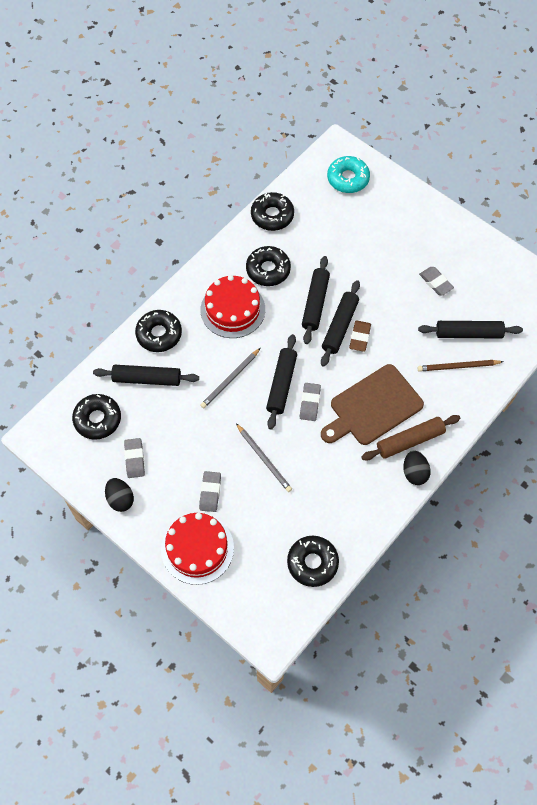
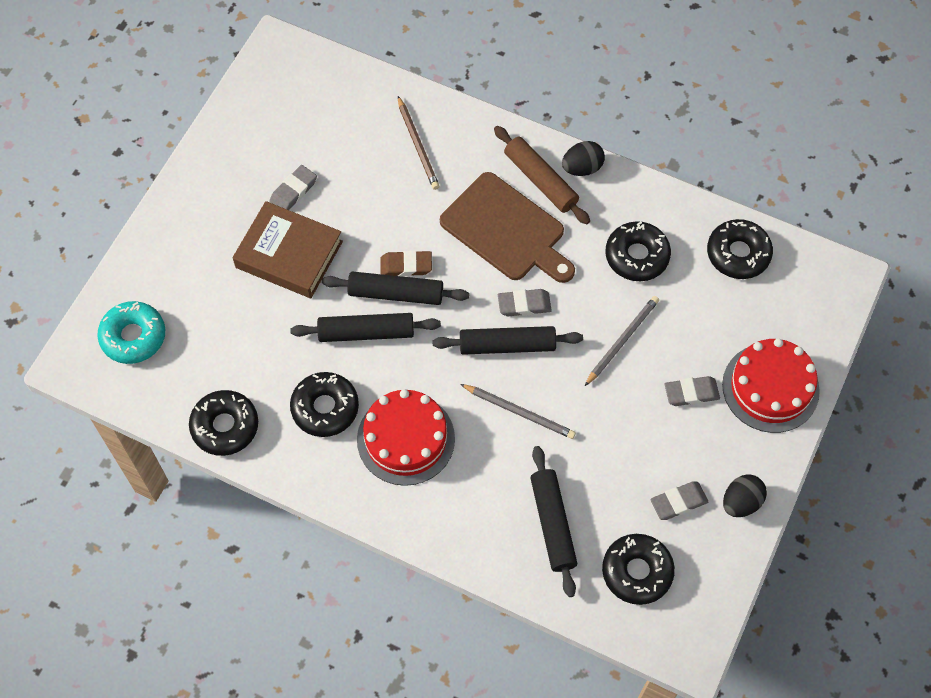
camera: 105 degrees left, 0 degrees up
black donut [135,310,182,352] -> black donut moved to [605,221,671,281]
black rolling pin [418,321,523,339] -> none
none -> brown book [233,201,343,298]

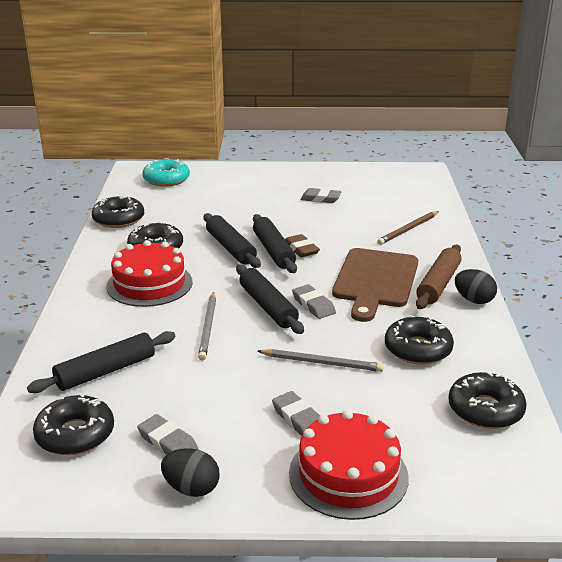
camera: 65 degrees right, 35 degrees down
brown book [233,201,343,298] -> none

